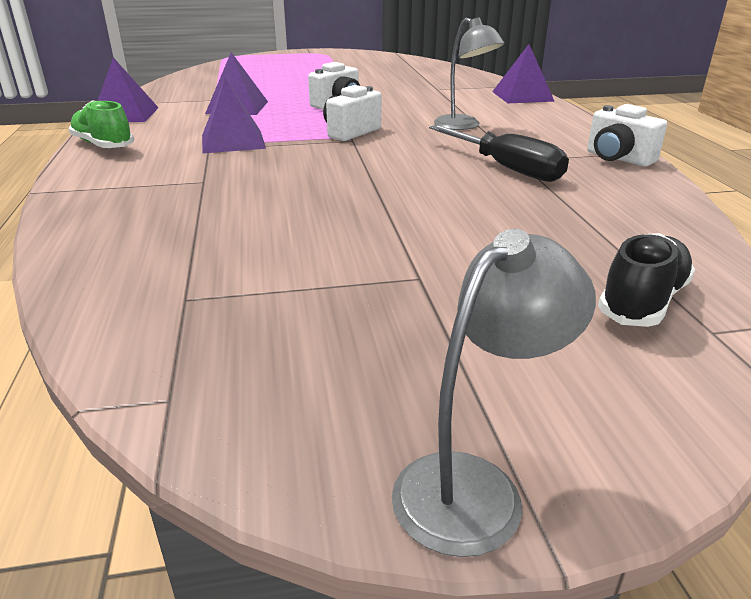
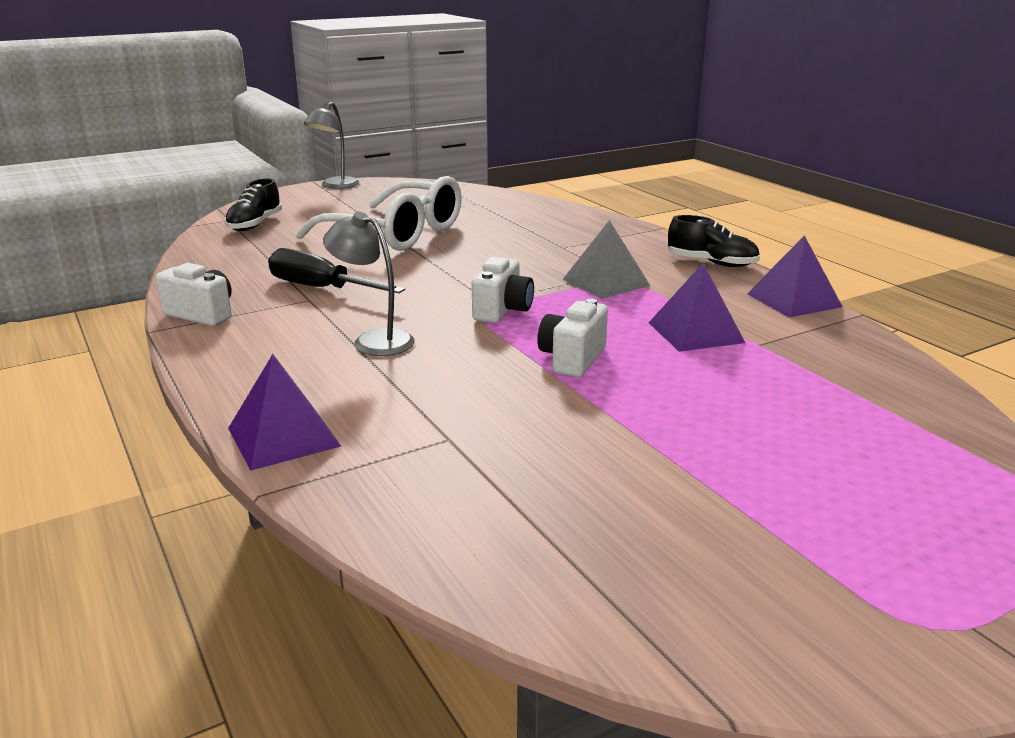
camera: 160 degrees right, 5 degrees down
green shoe [68,100,134,148] -> black shoe [667,215,760,267]
purple pyramid [202,78,266,153] -> grey pyramid [562,220,650,299]
none -> white glasses [295,176,462,251]

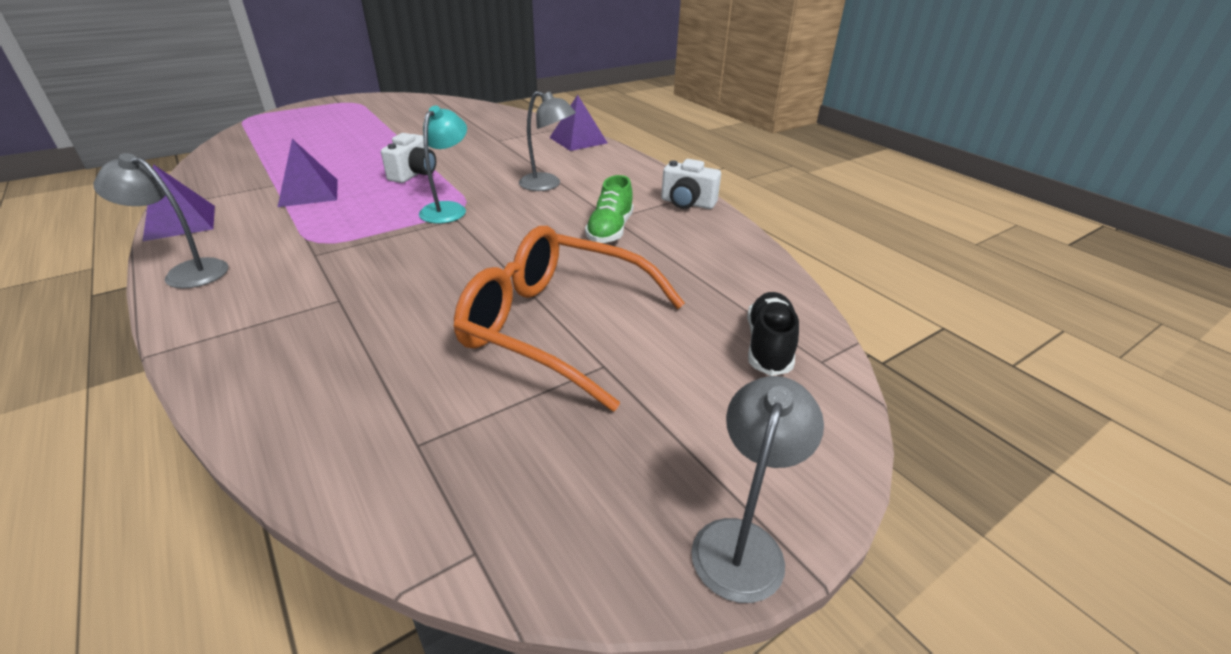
camera: 175 degrees right, 10 degrees up
black screwdriver [268,248,405,293] -> green shoe [585,175,634,243]
white glasses [295,176,462,251] -> orange glasses [454,226,685,411]
white camera [472,257,534,323] -> turquoise lamp [419,106,467,223]
grey pyramid [562,220,650,299] -> none
black shoe [667,215,760,267] -> grey lamp [93,153,228,289]

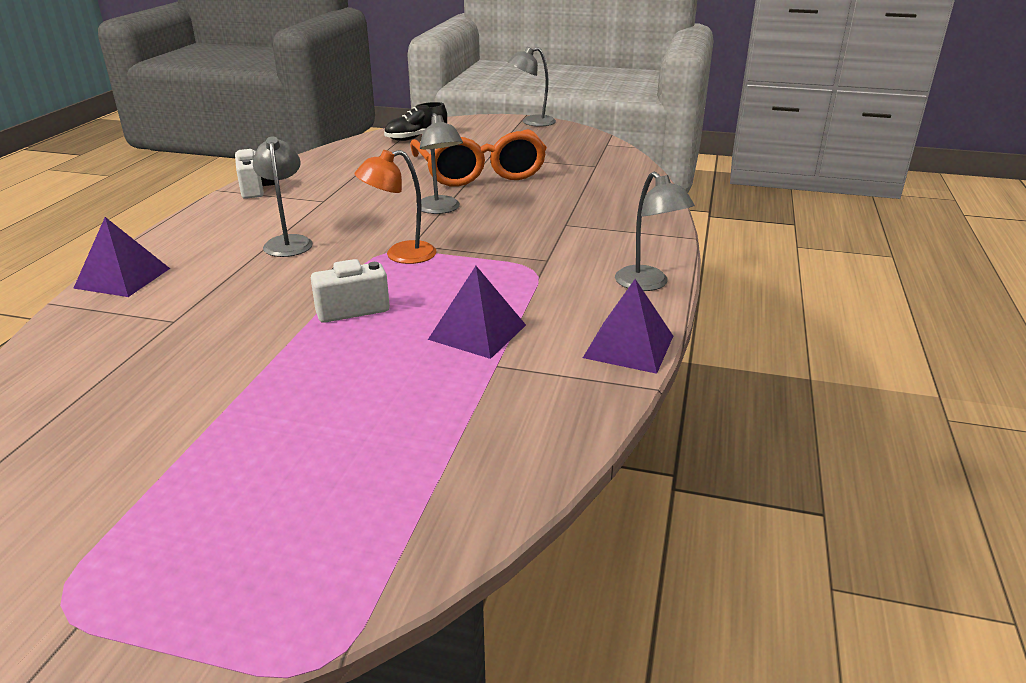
camera: 130 degrees left, 5 degrees down
turquoise lamp [419,106,467,223] -> orange lamp [354,150,437,264]
green shoe [585,175,634,243] -> none
none -> grey lamp [416,113,463,214]

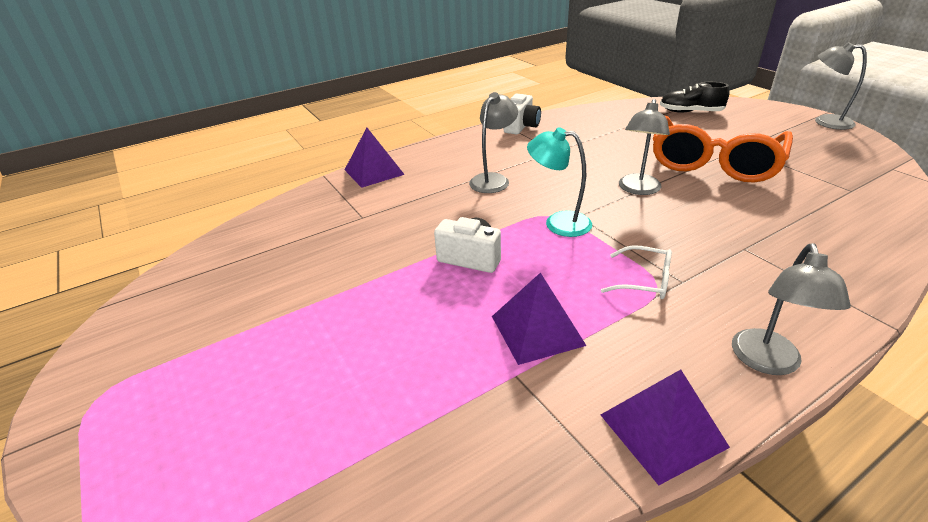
camera: 45 degrees right, 5 degrees up
orange lamp [354,150,437,264] -> turquoise lamp [527,127,592,237]
none -> white glasses [601,245,672,299]

